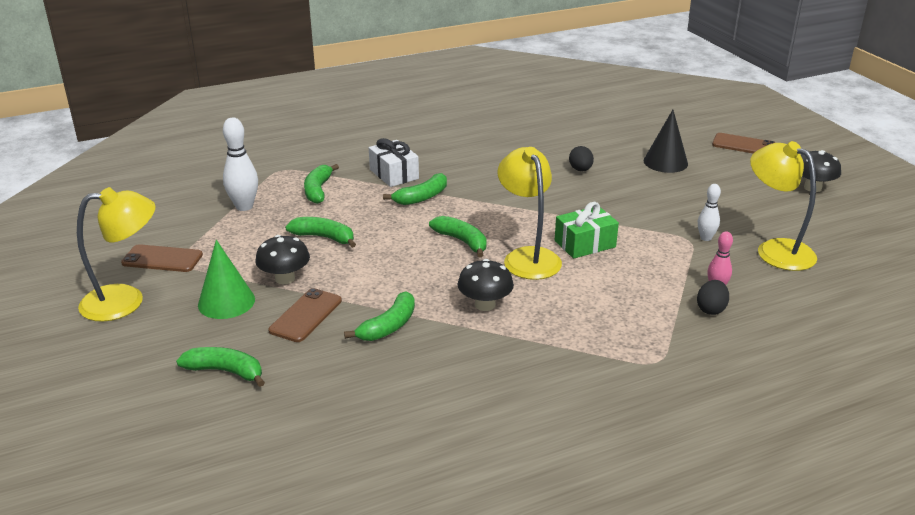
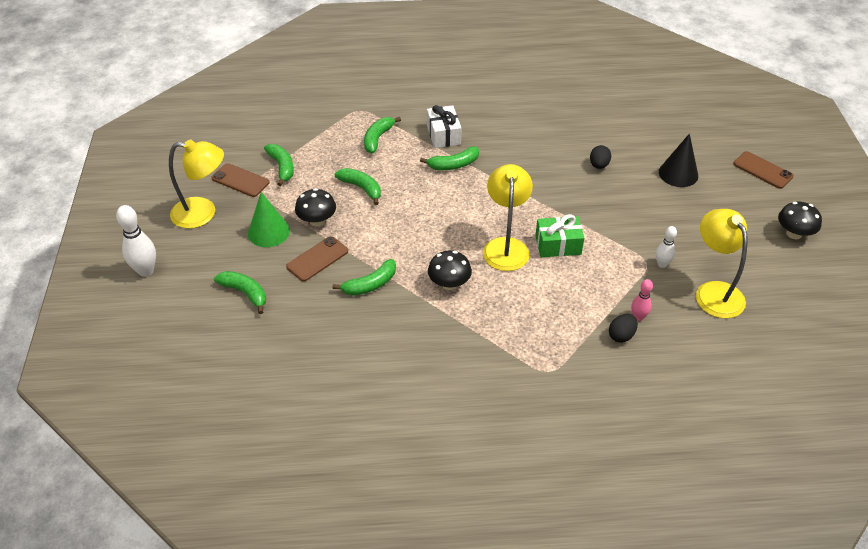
camera: 20 degrees right, 15 degrees up
white bowling pin [223,118,258,211] -> white bowling pin moved to [116,205,156,277]
green banana [429,216,487,258] -> green banana moved to [264,144,294,186]

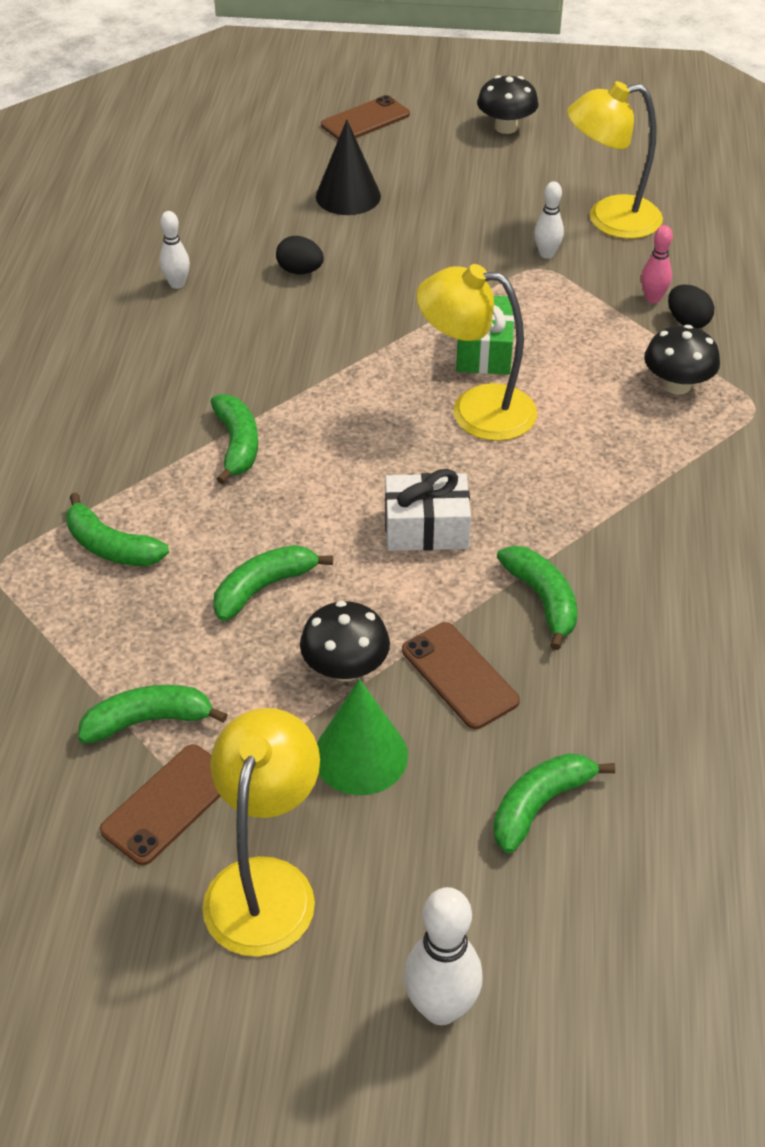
camera: 80 degrees left, 0 degrees up
white gift [427,105,462,148] -> white gift moved to [385,469,471,551]
black mushroom [428,250,472,290] -> black mushroom moved to [644,325,720,395]
none -> white bowling pin [159,211,190,289]

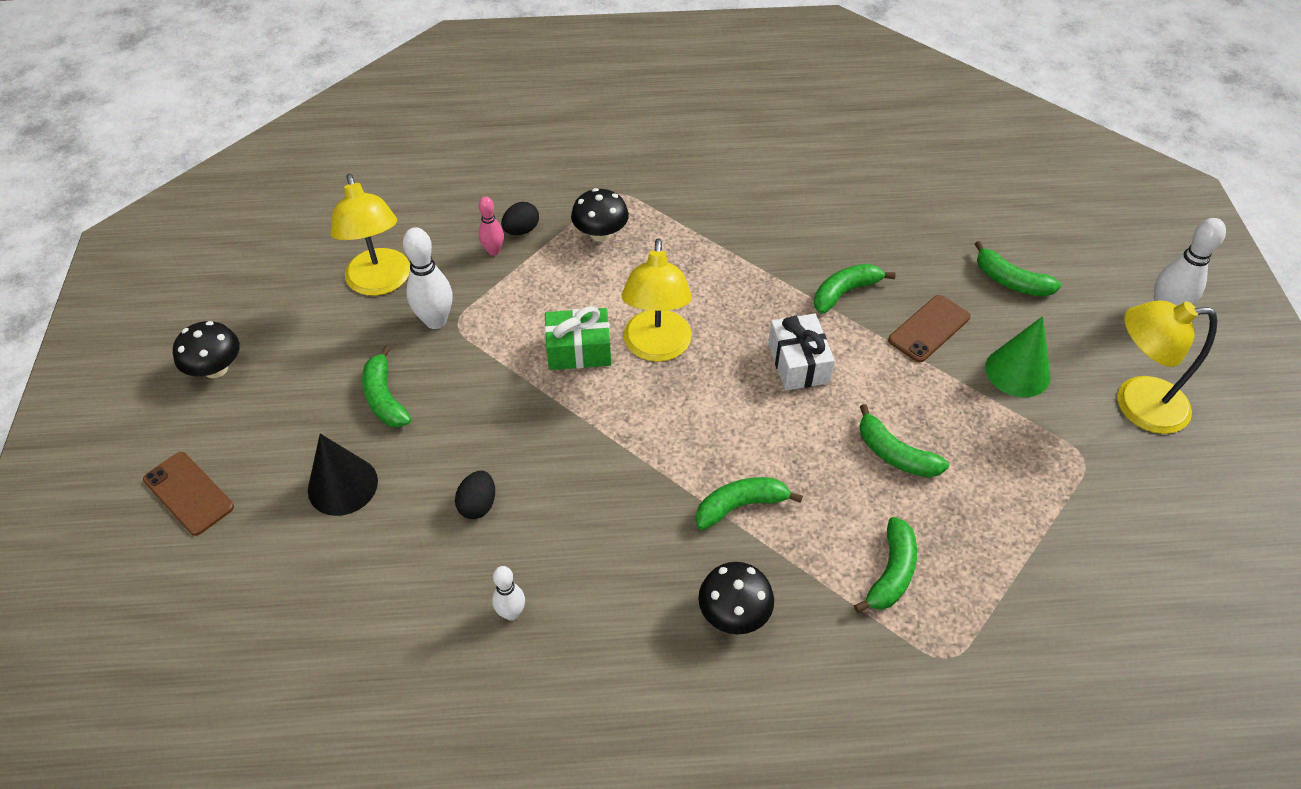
camera: 100 degrees left, 5 degrees up
green banana [78,685,228,743] -> green banana moved to [362,345,411,427]
brown phone [100,744,220,865] -> none
black mushroom [300,601,390,682] -> black mushroom moved to [698,562,774,634]
white bowling pin [534,181,564,259] -> white bowling pin [403,227,452,329], size x1.66

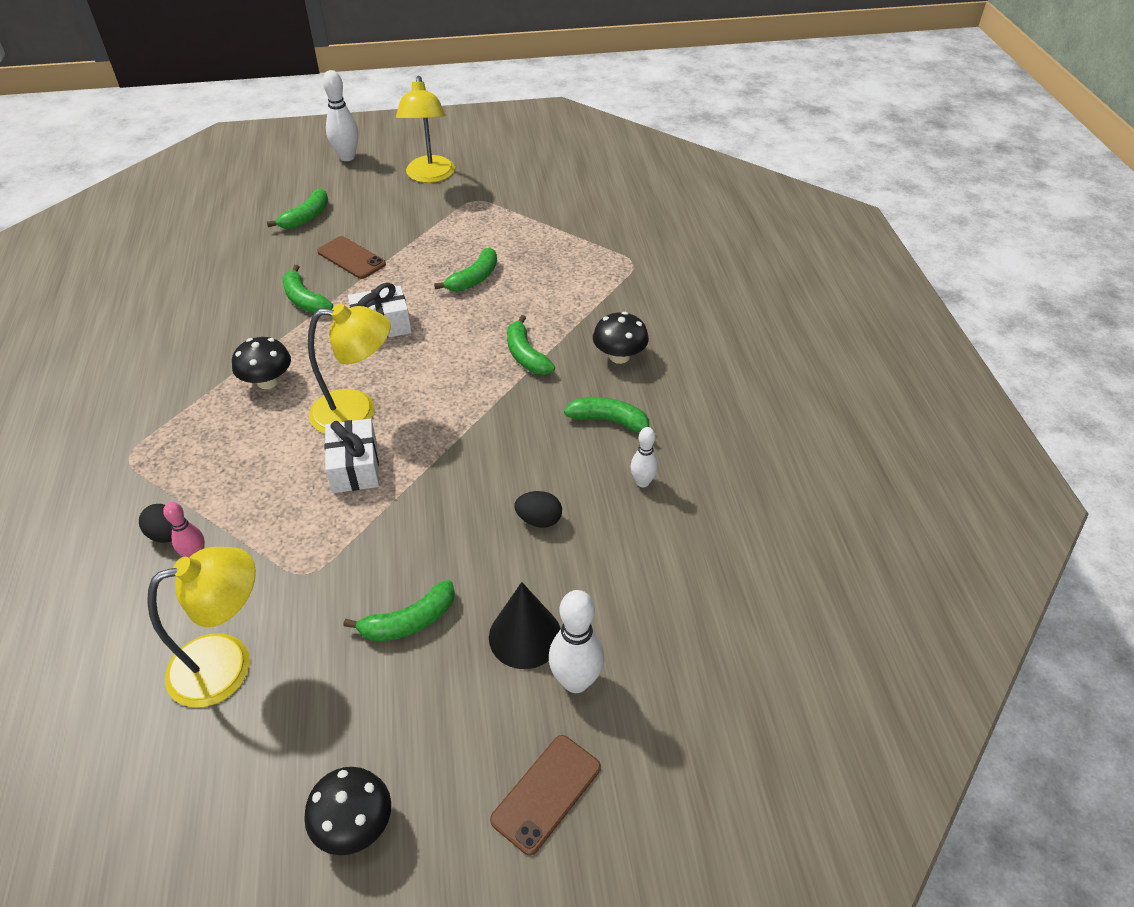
camera: 95 degrees left, 5 degrees down
white bowling pin [403,227,452,329] -> white bowling pin moved to [549,590,604,693]
green gift [545,306,611,370] -> white gift [324,419,379,493]
black mushroom [571,188,629,242] -> black mushroom moved to [232,337,291,389]
green banana [854,517,917,613] -> green banana moved to [564,397,656,436]
green cone [985,316,1050,397] -> none

